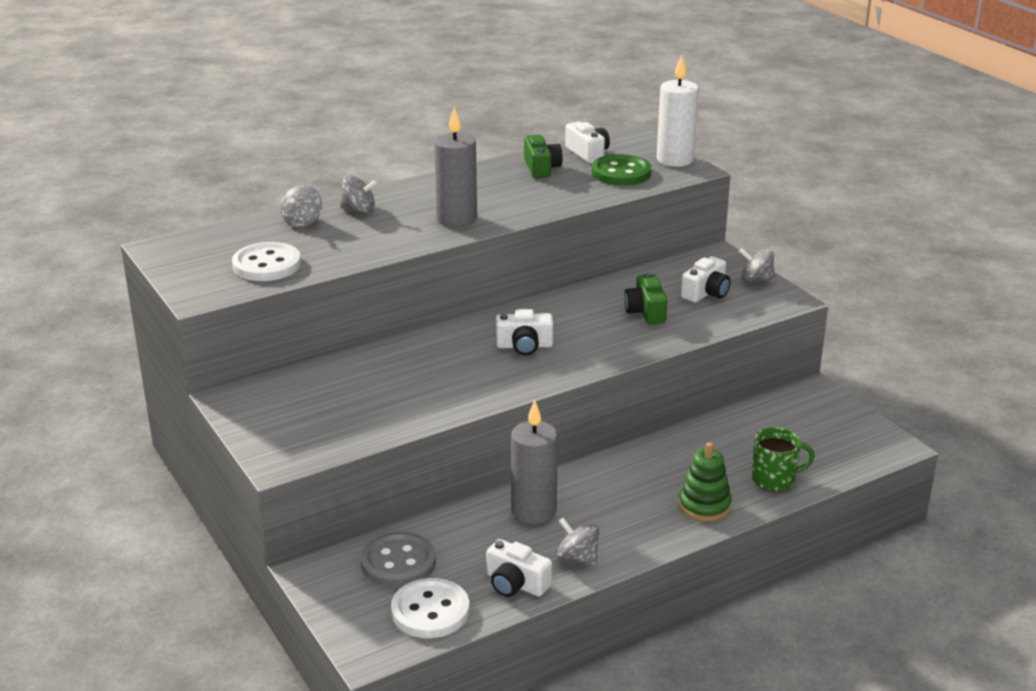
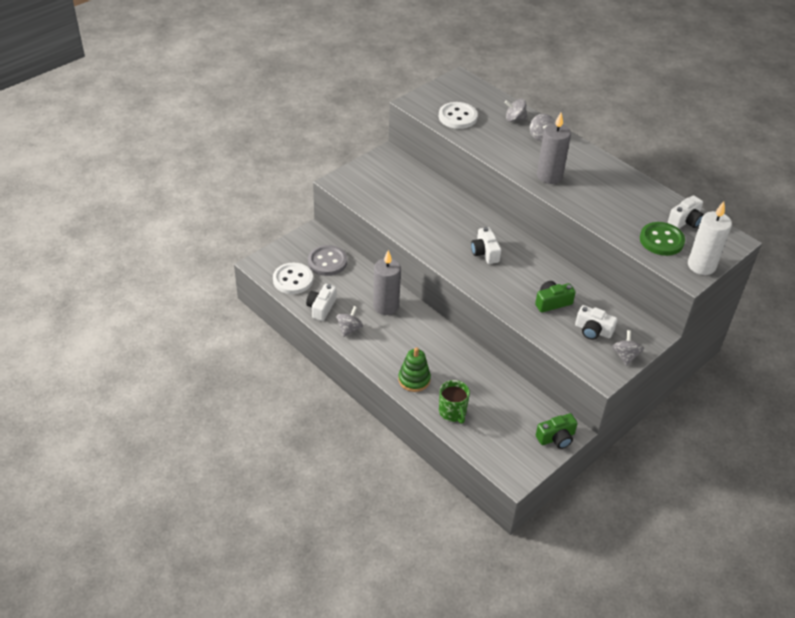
camera: 75 degrees right, 15 degrees up
green camera [524,135,563,178] -> green camera moved to [536,413,578,449]

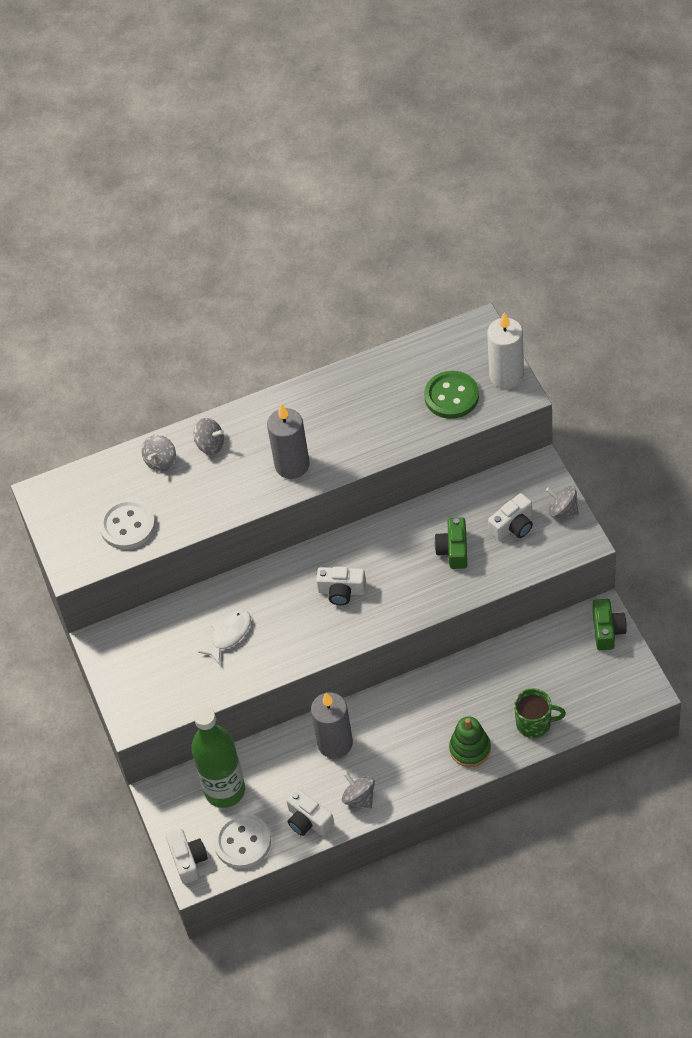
camera: 60 degrees left, 10 degrees up
grey button [308,245,347,276] -> green bottle [191,707,245,808]
white camera [668,195,704,229] -> white camera moved to [166,829,208,884]
none -> white fish [198,610,251,664]

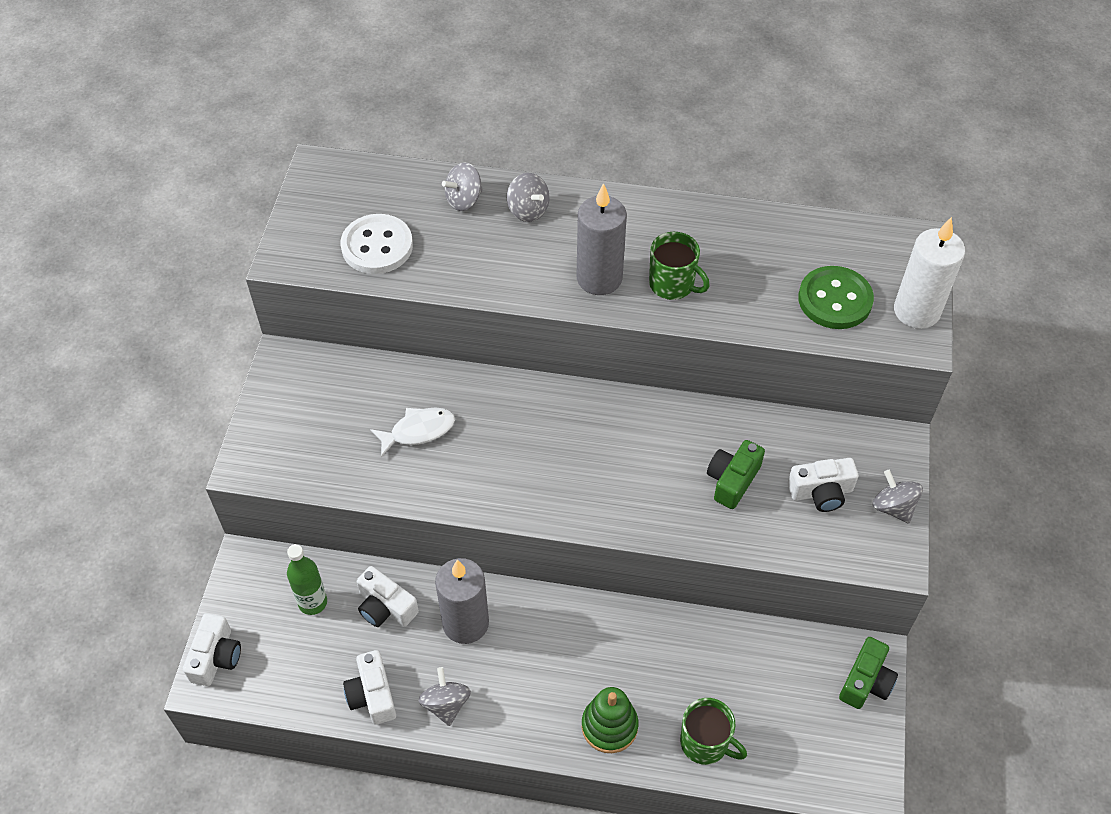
camera: 25 degrees right, 0 degrees up
green bottle [191,707,245,808] -> green bottle [287,544,327,615], size x0.55
white button [213,813,271,869] -> none
white camera [316,567,366,605] -> white camera moved to [357,566,419,627]
none -> green mug [649,232,710,300]

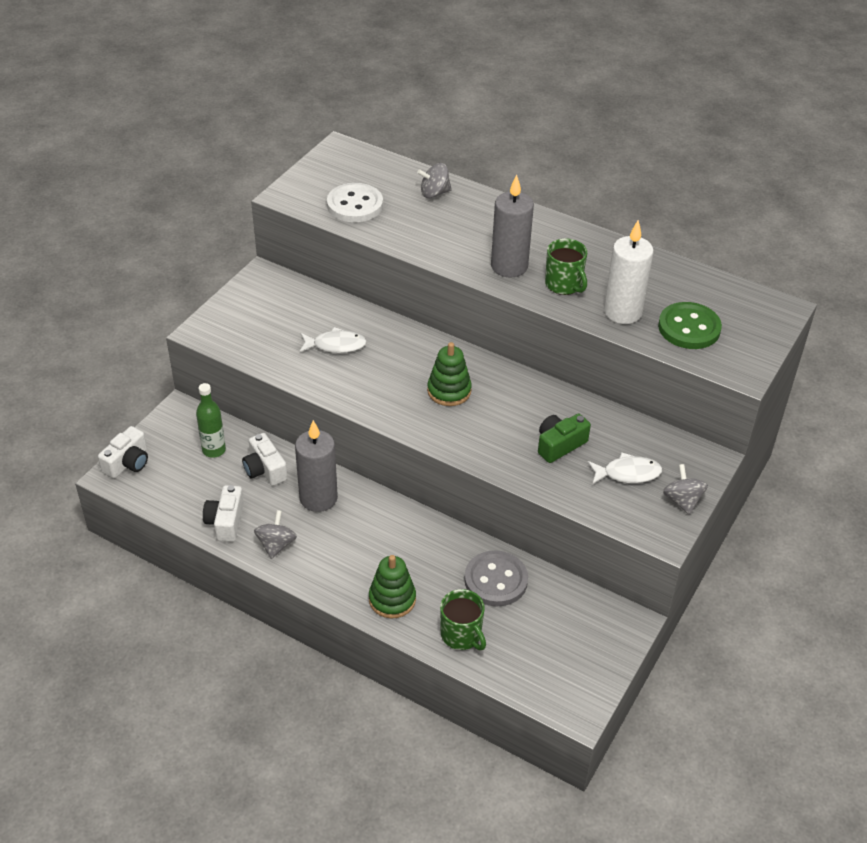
camera: 20 degrees right, 10 degrees down
grey spinning top [507,173,550,222] -> none
white camera [788,458,858,512] -> white fish [587,453,662,485]
green camera [839,637,898,709] -> none
white candle [894,217,965,329] -> white candle moved to [604,220,654,324]
none -> green stacking toy [427,342,472,406]
none -> grey button [464,550,528,607]

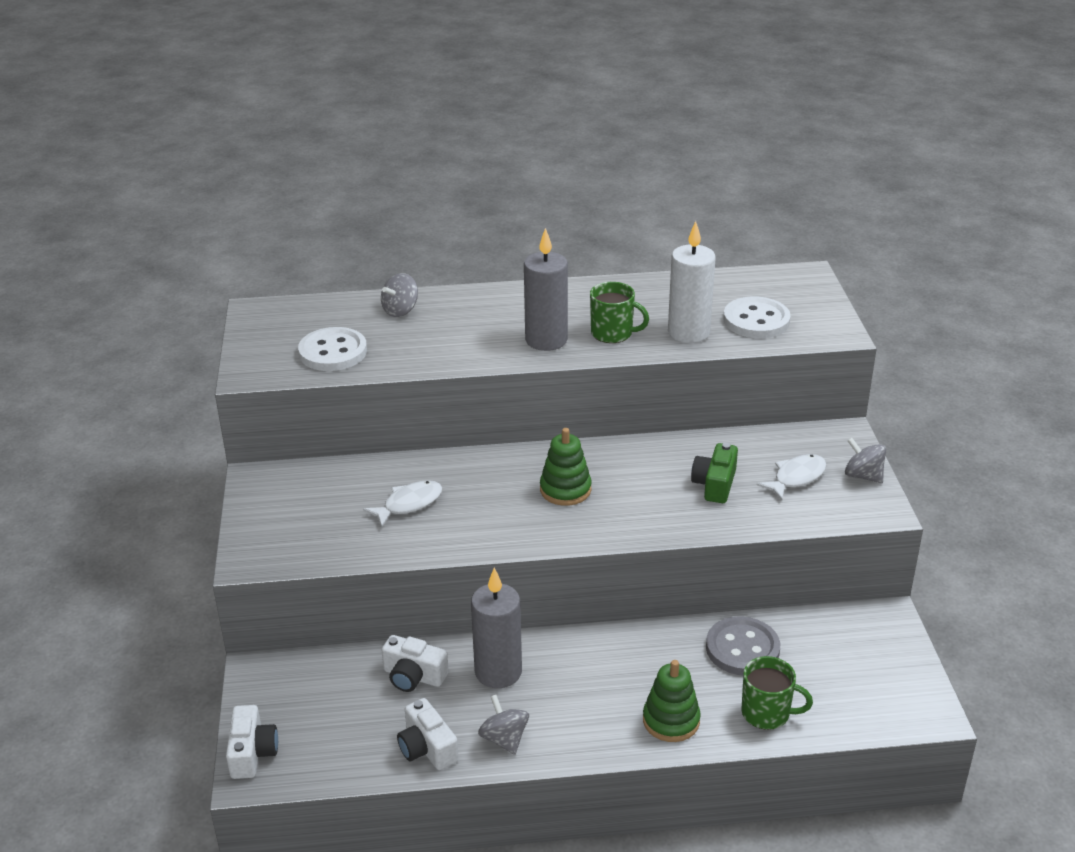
camera: 35 degrees left, 10 degrees down
green bottle [196,383,226,458] -> none
green button [658,302,722,349] -> white button [723,296,791,338]

